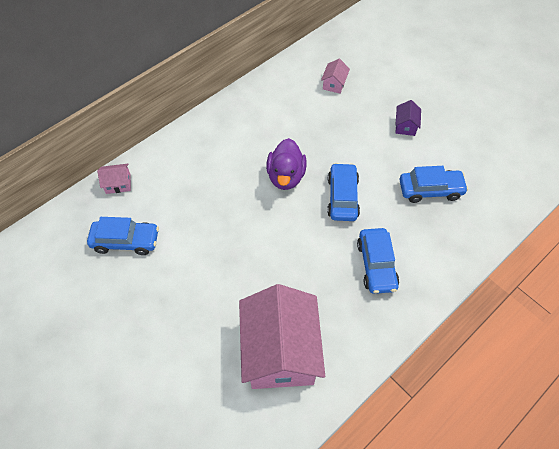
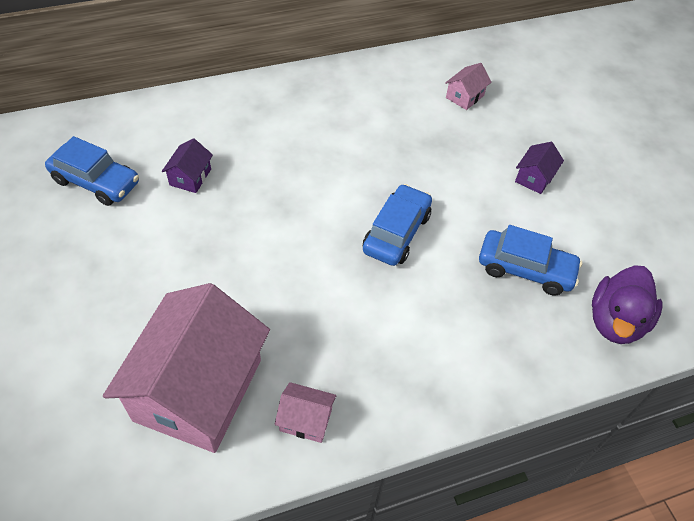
camera: 20 degrees right, 5 degrees down
pink house [97,164,131,194] -> pink house moved to [275,382,336,443]
purple duck [266,138,307,190] -> purple duck moved to [592,265,662,344]
blue car [357,228,399,294] -> none
none -> purple house [161,138,213,193]

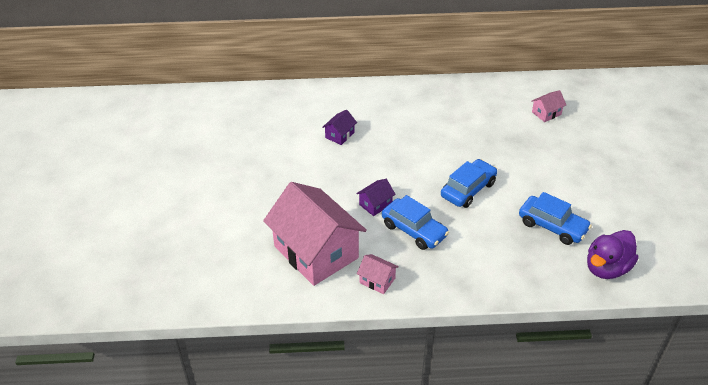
camera: 20 degrees right, 10 degrees down
blue car [45,136,139,206] -> blue car moved to [382,195,449,250]
pink house [103,283,270,453] -> pink house turned 75 degrees counterclockwise [263,182,367,286]
purple house [515,142,564,194] -> purple house moved to [356,179,396,216]

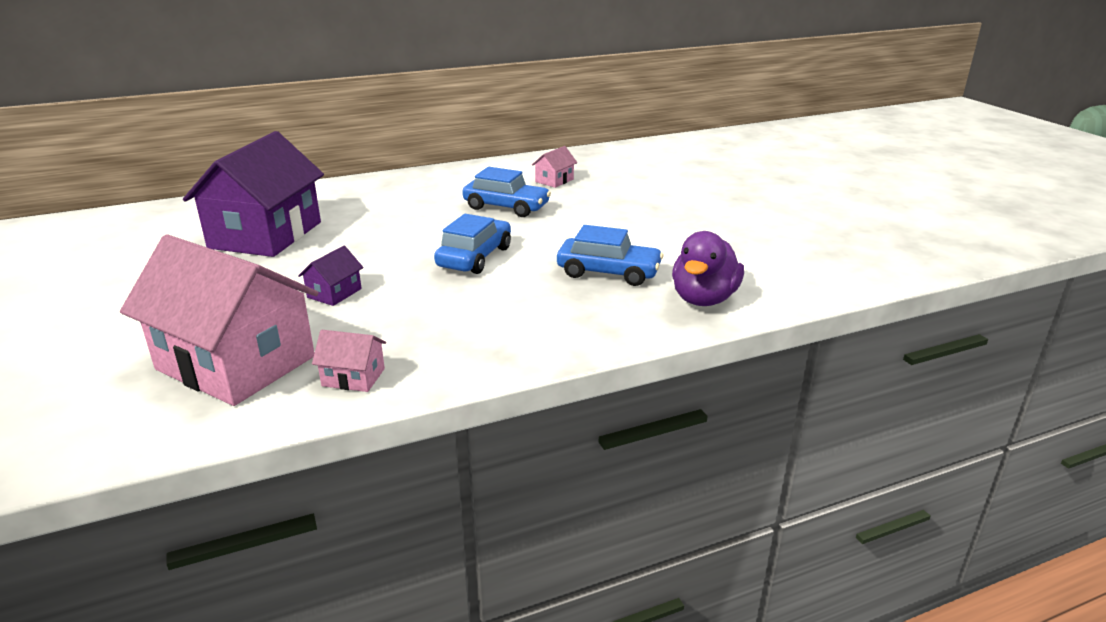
camera: 20 degrees left, 15 degrees down
purple house [322,110,357,145] -> purple house [183,131,324,257], size x2.46
blue car [382,195,449,250] -> blue car moved to [462,167,551,217]

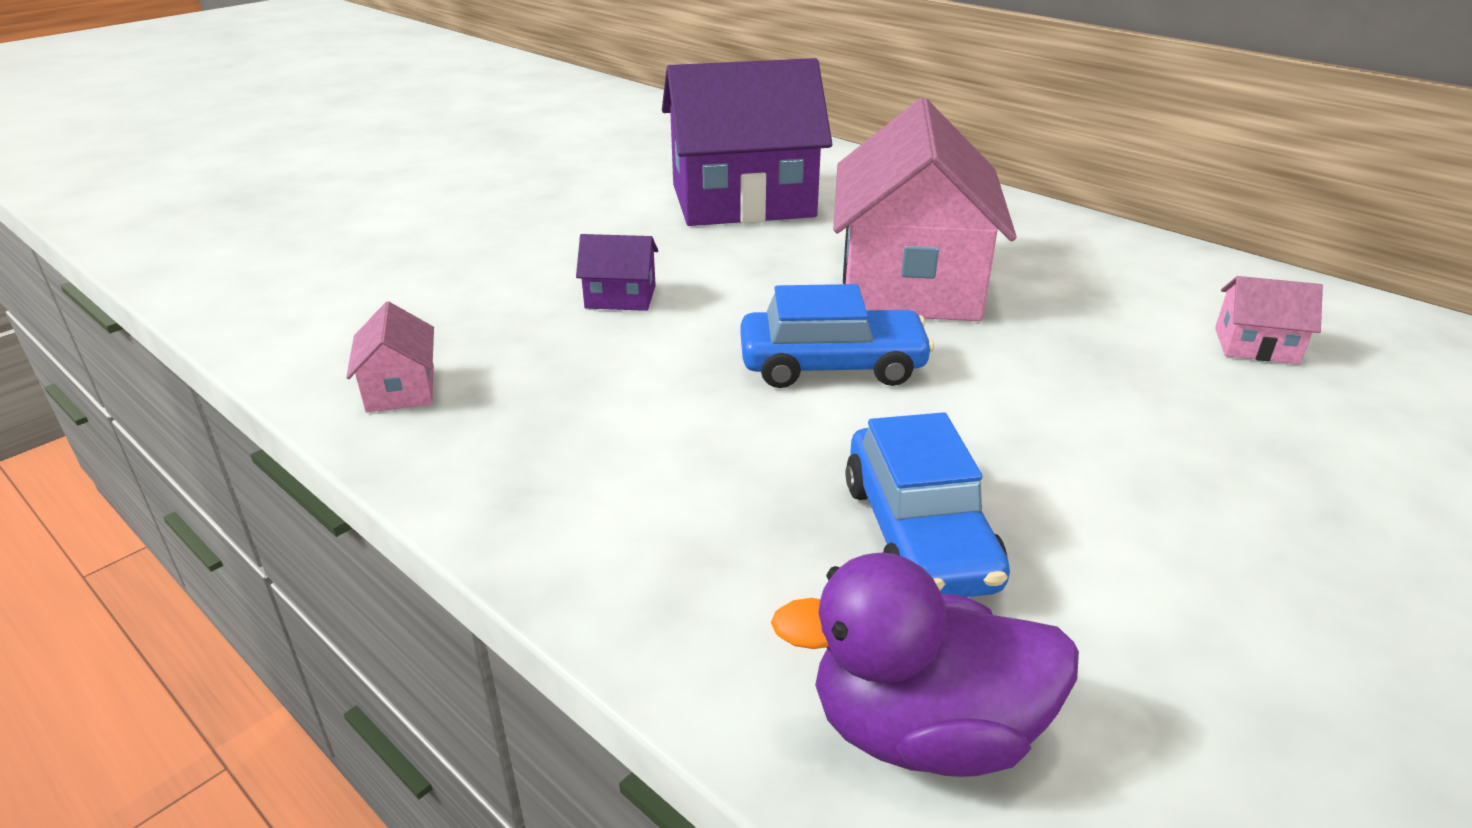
camera: 65 degrees right, 5 degrees up
pink house [120,234,319,406] -> pink house moved to [833,98,1017,321]
blue car [462,167,551,217] -> none

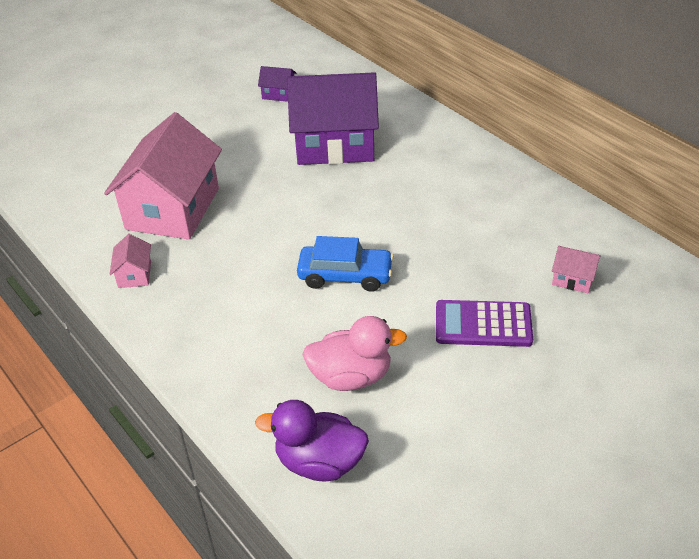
camera: 10 degrees right, 10 degrees up
purple house [576,234,658,311] -> purple house moved to [258,66,297,102]
pink house [833,98,1017,321] -> pink house moved to [104,112,222,240]
blue car [846,412,1010,597] -> pink duck [302,316,407,391]
none -> purple calculator [436,300,533,347]

